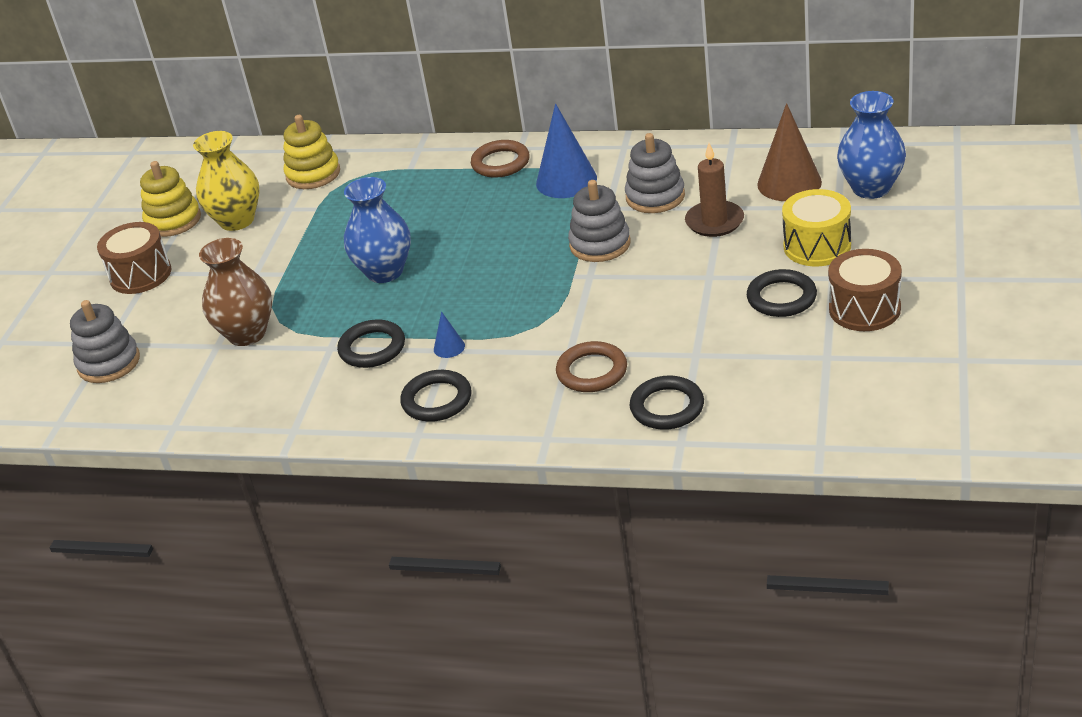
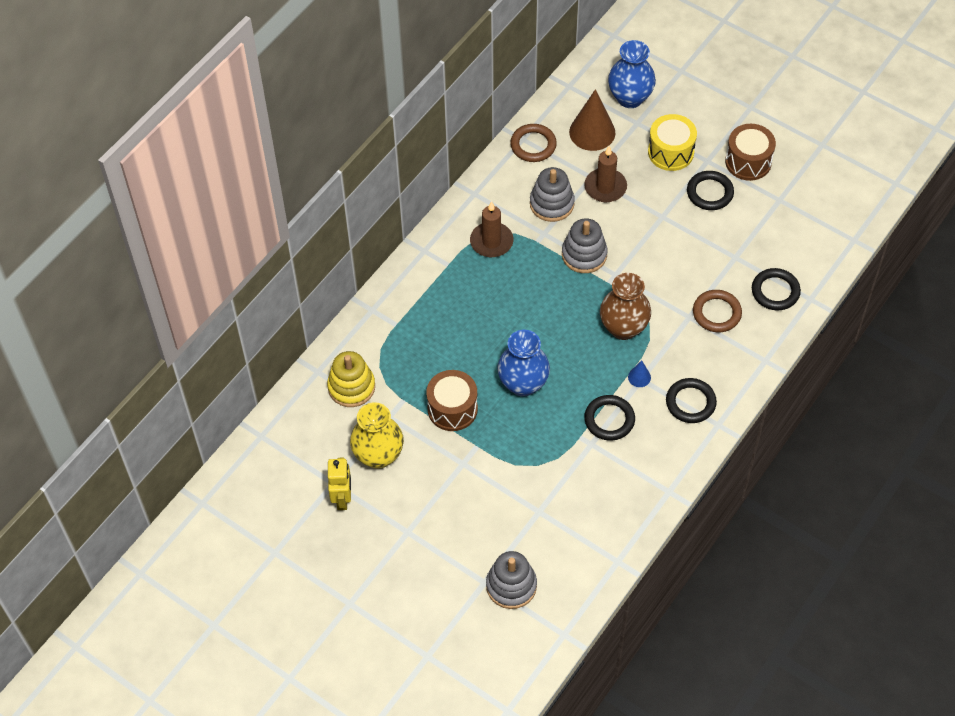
camera: 70 degrees left, 20 degrees up
brown drum [97,222,172,294] -> brown drum moved to [426,370,478,431]
yellow stacking toy [140,161,201,237] -> yellow robot [328,458,351,510]
brown vase [199,238,272,346] -> brown vase moved to [600,273,651,340]
brown ring [471,140,530,178] -> brown ring moved to [510,124,557,162]
blue cone [536,103,597,198] -> brown candle [470,201,514,257]

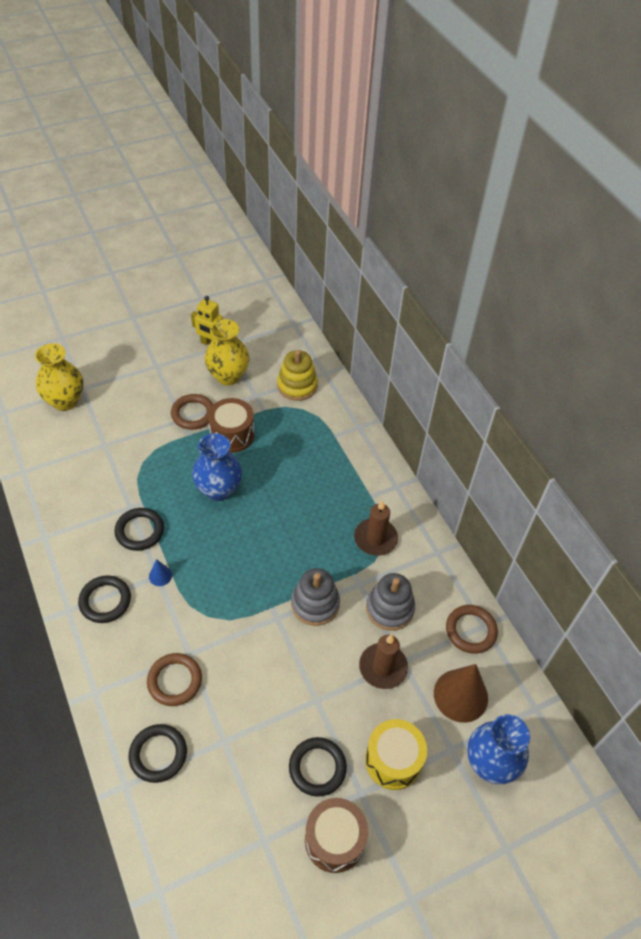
camera: 115 degrees right, 5 degrees down
grey stacking toy [486,551,537,609] -> yellow vase [35,343,83,411]
brown vase [600,273,651,340] -> none
none -> brown ring [171,394,213,430]

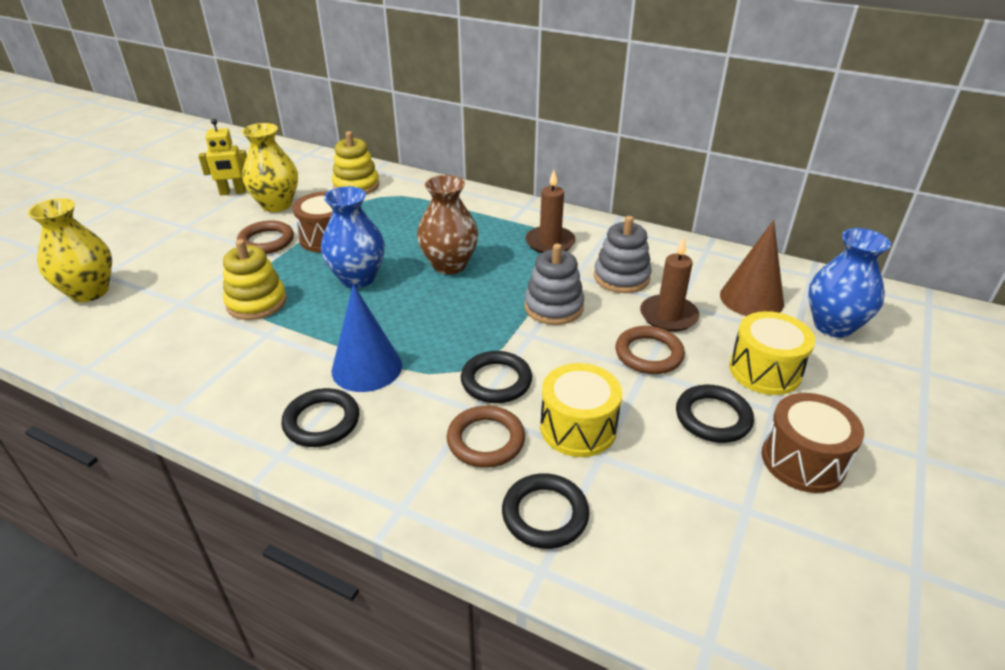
camera: 35 degrees left, 15 degrees down
black ring [115,508,164,551] -> black ring moved to [461,351,532,403]
blue cone [149,559,172,586] -> blue cone [331,284,402,392], size x2.19
brown ring [446,605,498,654] -> brown ring moved to [616,326,685,374]
none -> yellow stacking toy [223,239,287,320]
none -> brown vase [417,175,479,275]
none -> yellow drum [540,363,622,457]

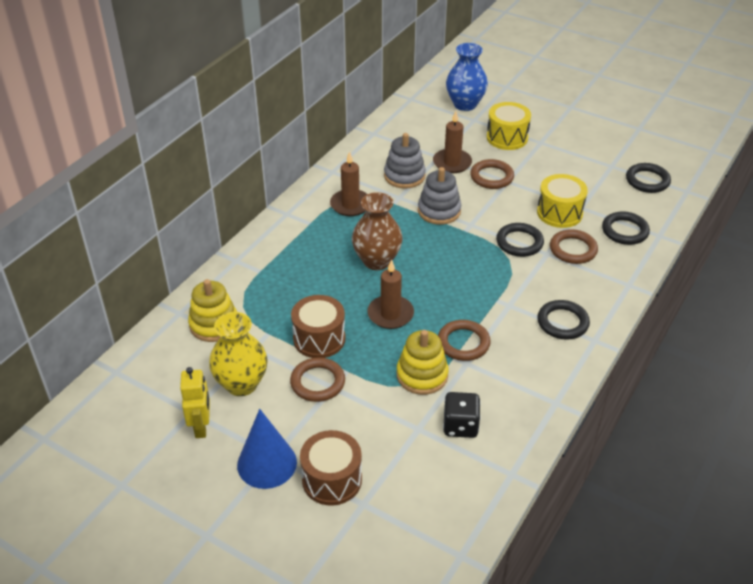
camera: 85 degrees left, 5 degrees up
yellow vase [28,198,112,302] -> none
blue vase [321,186,385,288] -> brown candle [367,259,414,329]
blue cone [331,284,402,392] -> blue cone moved to [237,409,297,489]
black ring [676,385,754,443] -> black ring moved to [626,163,671,193]
brown cone [720,220,784,316] -> none
brown drum [762,393,864,493] -> brown drum moved to [300,430,362,506]
none -> brown ring [438,320,491,361]
none -> black dice [443,392,481,438]

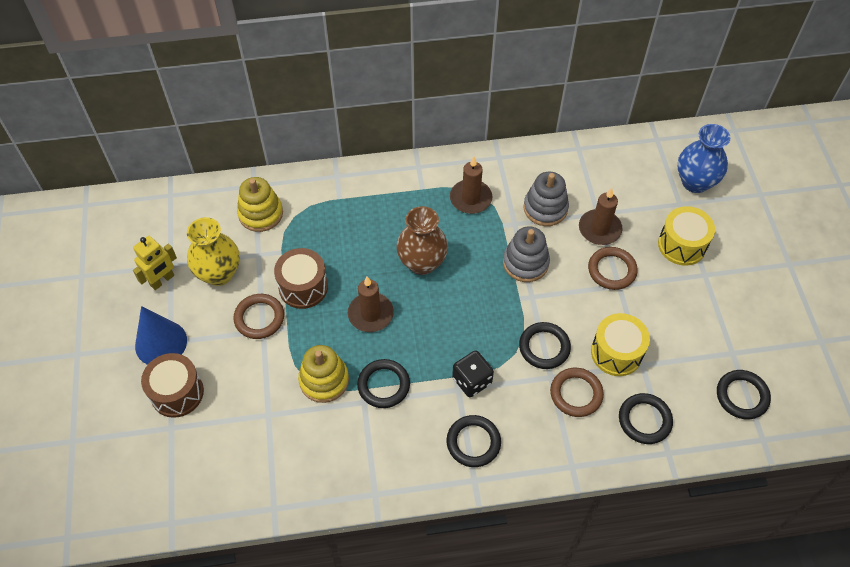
camera: 50 degrees right, 15 degrees up
brown ring [438,320,491,361] -> black ring [357,359,410,408]
black dice [443,392,481,438] -> black dice moved to [452,350,494,397]

